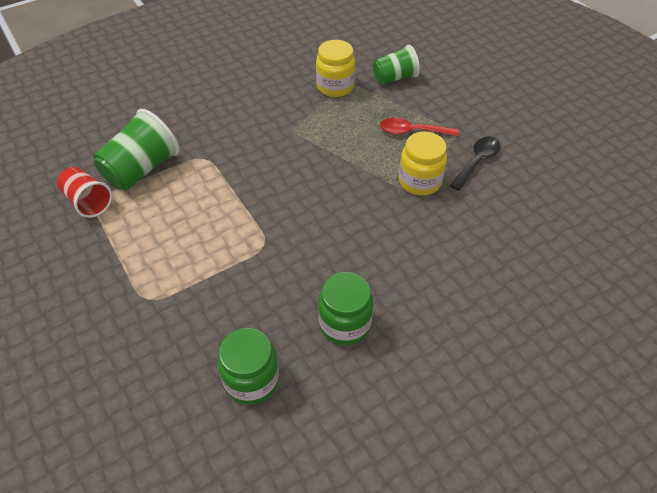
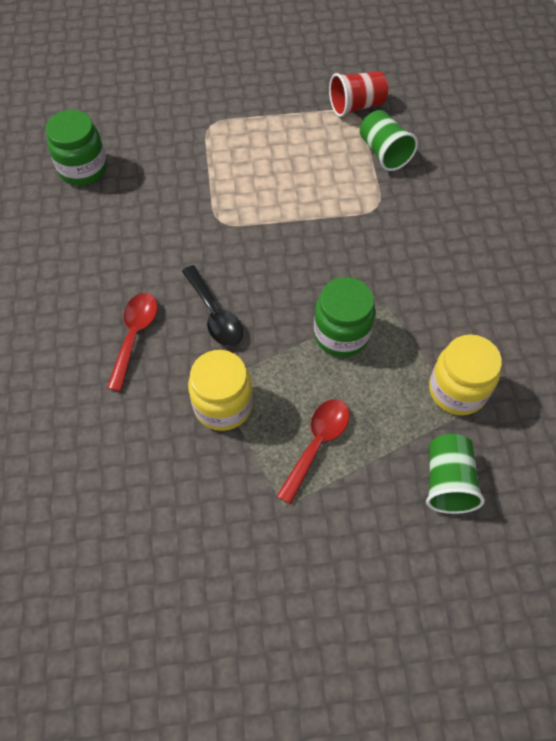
camera: 115 degrees right, 10 degrees up
green cup [93,109,180,190] -> green cup [360,110,418,171], size x0.66
green jar [318,272,373,345] -> green jar moved to [314,277,376,357]
black spoon [450,136,500,191] -> black spoon moved to [182,265,243,346]
none -> red spoon [107,293,158,391]

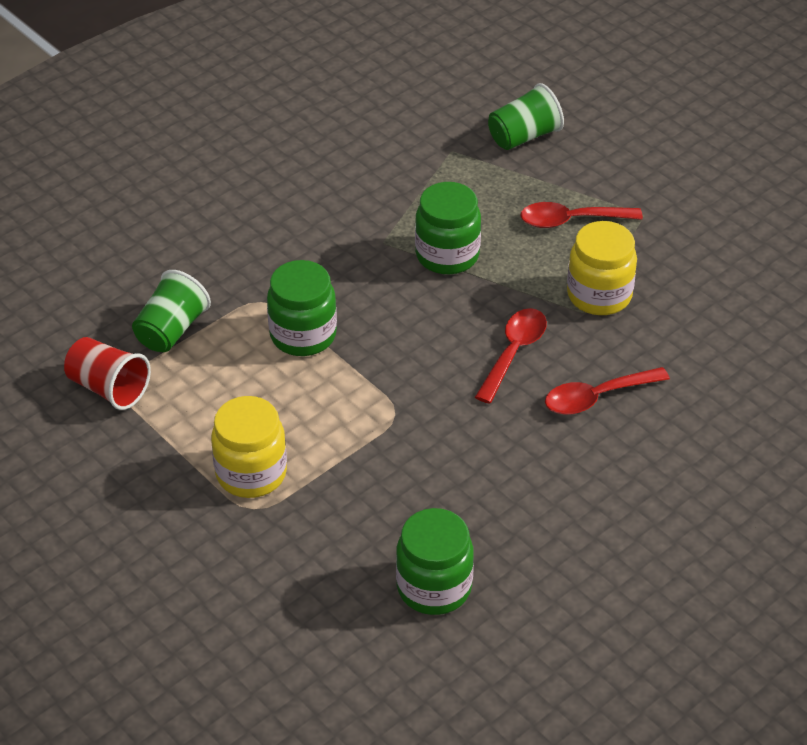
camera: 125 degrees left, 15 degrees down
black spoon [182,265,243,346] -> red spoon [475,308,547,404]
yellow jar [429,334,502,415] -> yellow jar moved to [211,396,287,498]
none -> green jar [267,260,337,356]

